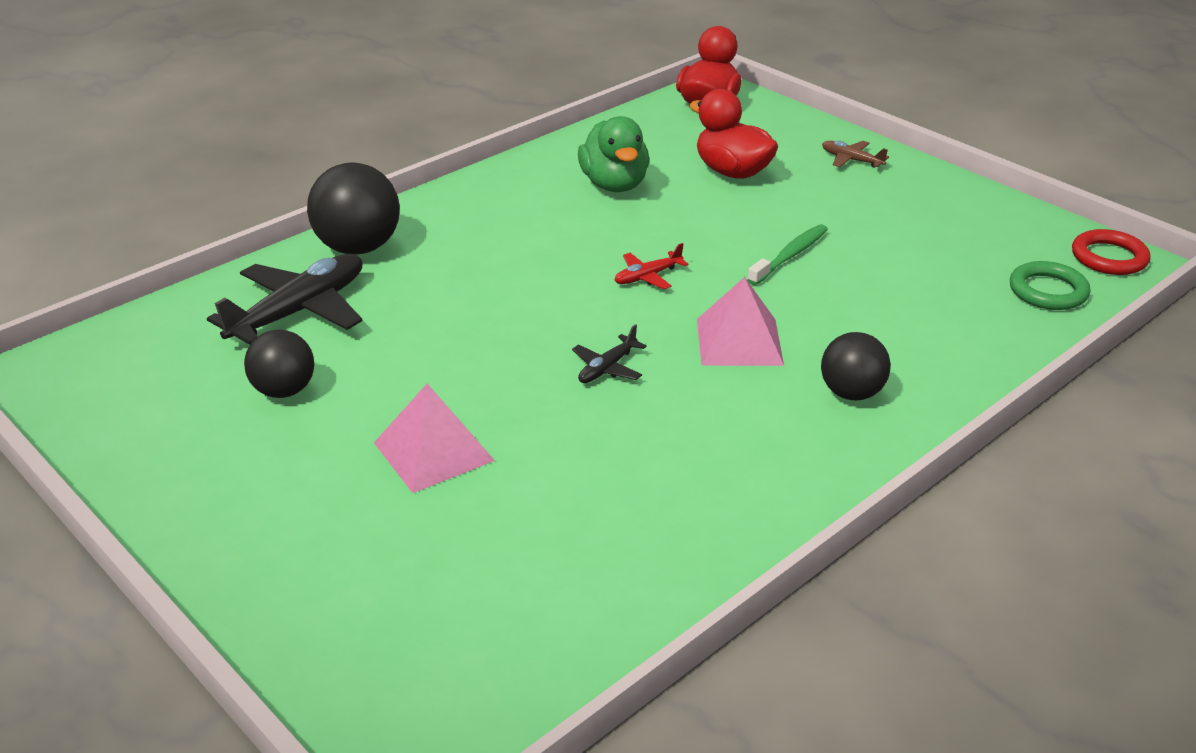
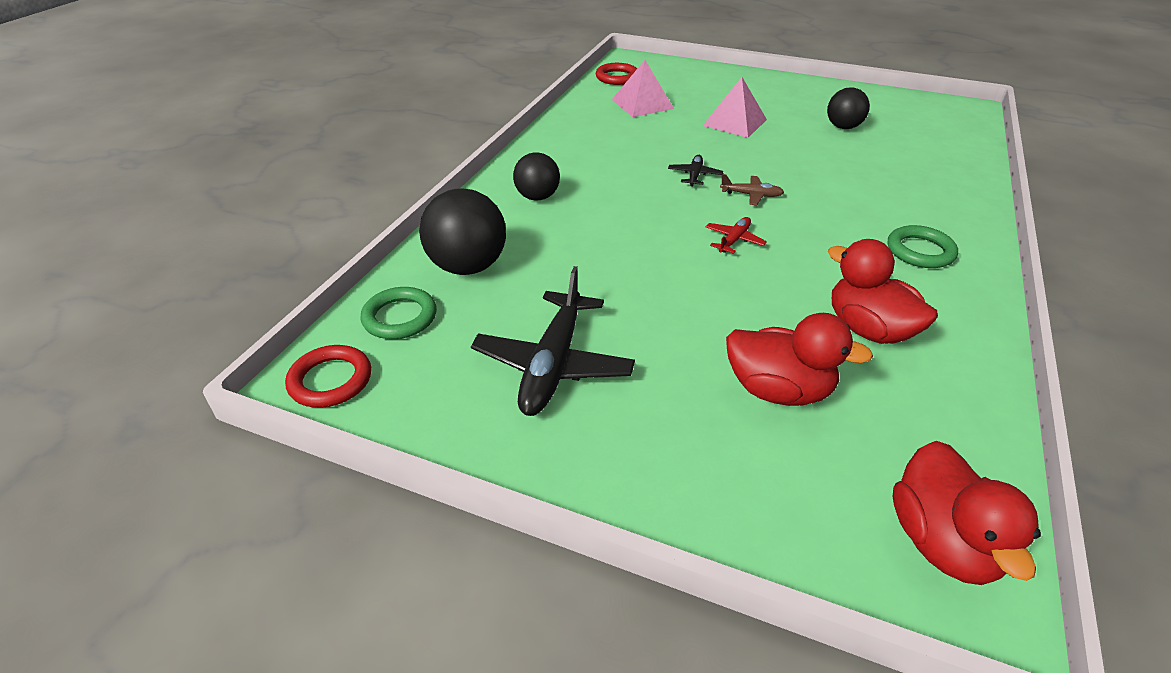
camera: 155 degrees right, 5 degrees up
black plane [207,254,363,345] -> black plane moved to [471,266,635,416]
black ball [307,163,400,254] -> black ball moved to [419,188,506,275]
green duck [578,116,649,192] -> red duck [828,239,938,344]
pink pyramid [697,277,784,366] -> pink pyramid moved to [612,60,674,117]
green toothbrush [747,224,828,285] -> none
brown plane [822,141,889,168] -> brown plane moved to [720,174,784,205]
none -> red ring [596,63,637,85]
none -> green ring [888,225,958,268]

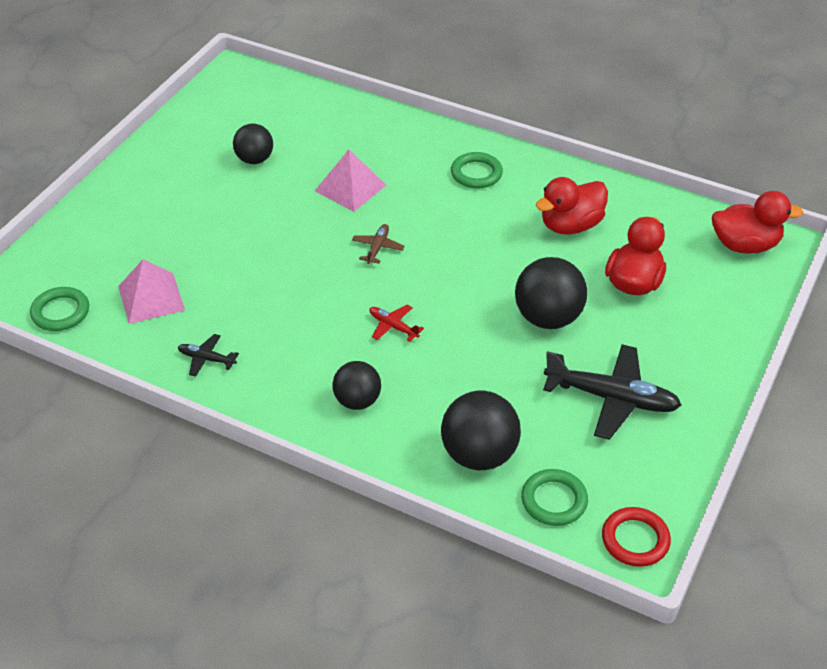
camera: 85 degrees left, 5 degrees up
red ring [596,63,637,85] -> green ring [30,287,89,331]
black plane [668,155,723,186] -> black plane moved to [178,334,239,377]
pink pyramid [703,77,767,138] -> pink pyramid moved to [315,149,386,212]
red plane [706,217,767,254] -> red plane moved to [369,305,424,342]
none -> black ball [515,257,587,329]

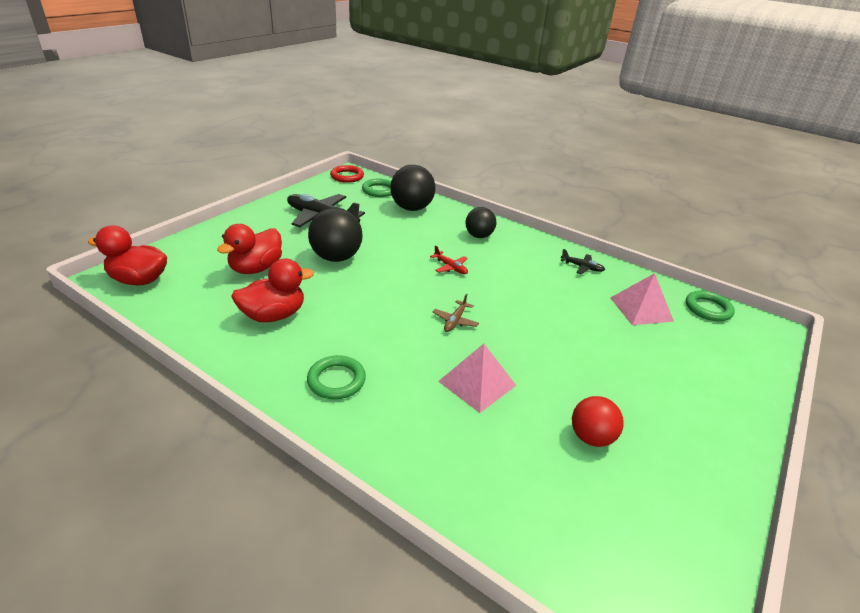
camera: 175 degrees left, 10 degrees down
black ball [233,124,273,164] -> red ball [572,396,624,447]

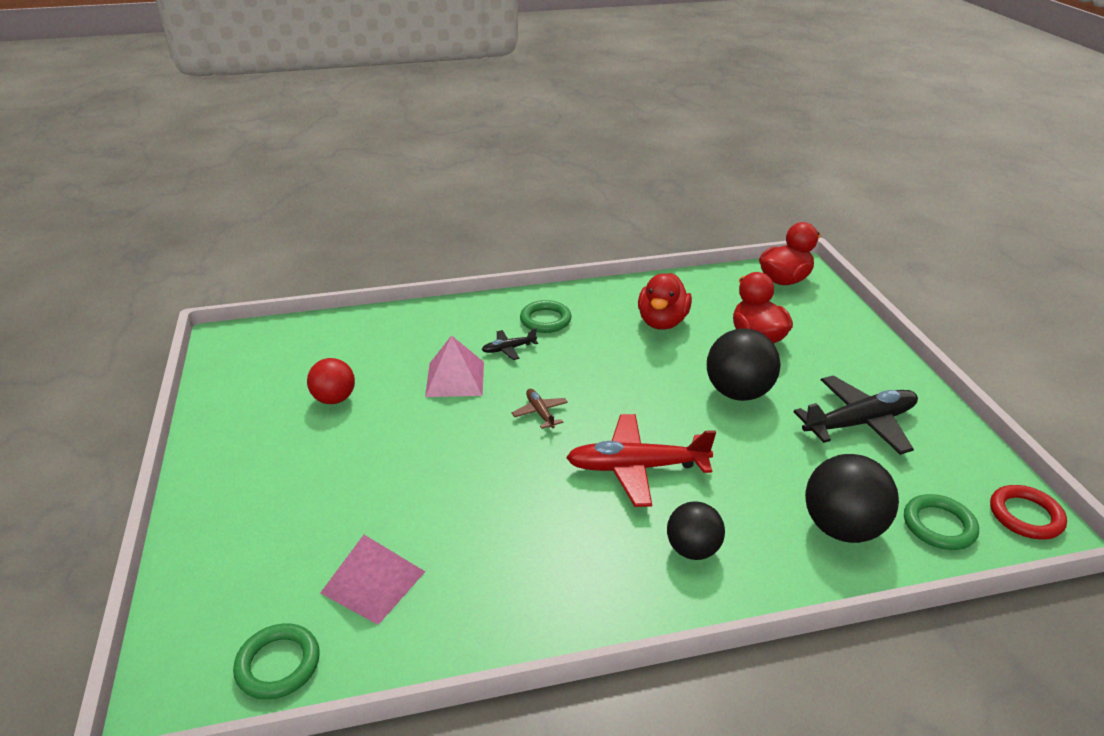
camera: 135 degrees right, 0 degrees up
red plane [430,245,468,274] -> red plane [566,414,716,507], size x2.09
black plane [561,249,605,275] -> black plane moved to [482,328,538,360]

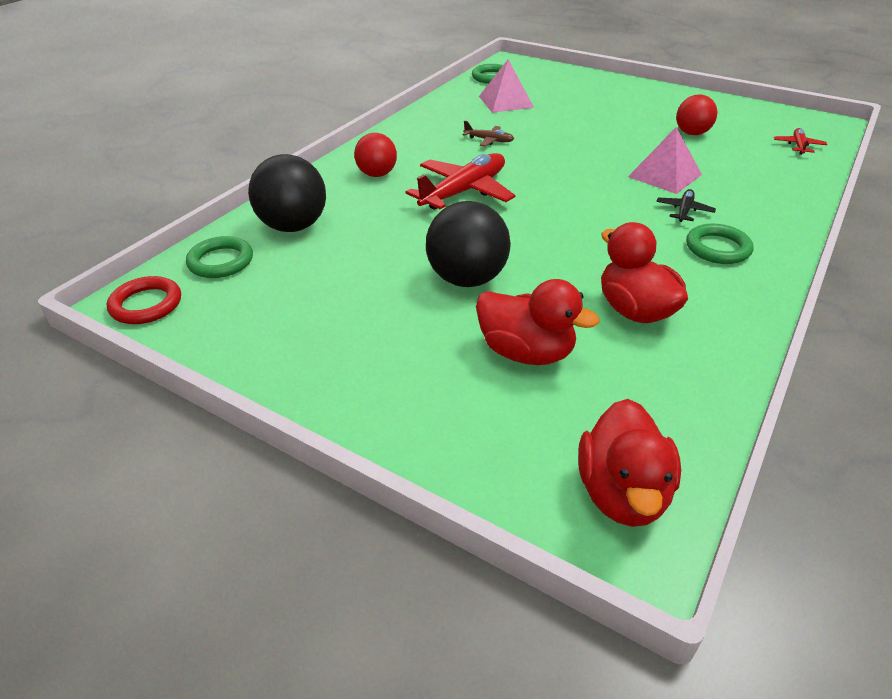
camera: 135 degrees right, 5 degrees up
brown plane [512,389,568,429] -> brown plane moved to [462,121,514,147]
black ball [667,502,725,560] -> red ball [354,133,397,177]
black plane [794,375,918,455] -> none
none -> red plane [774,128,827,155]

